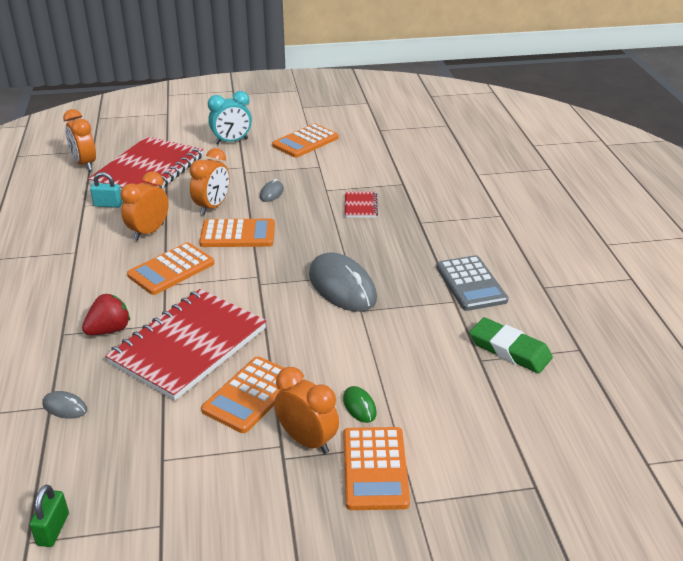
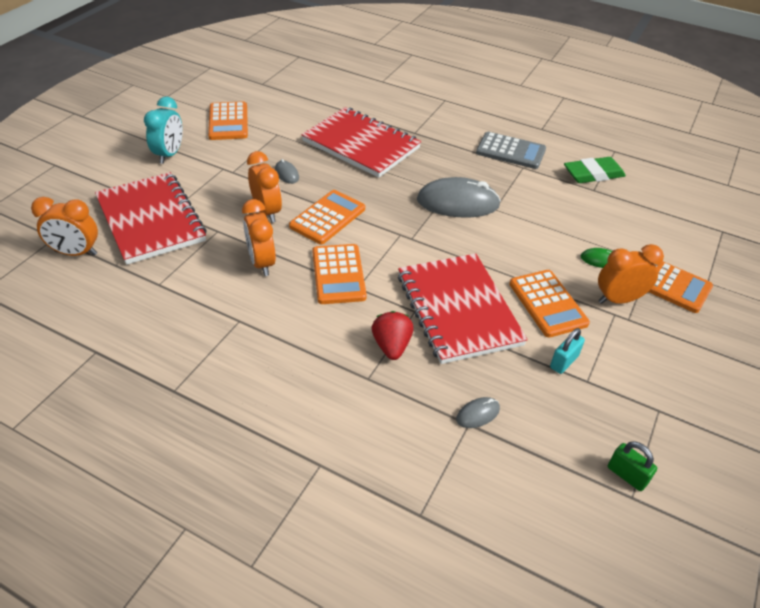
camera: 55 degrees left, 10 degrees up
turquoise padlock [90,172,123,208] -> turquoise padlock moved to [550,328,585,374]
red notebook [345,191,378,218] -> red notebook [301,107,421,178], size x2.35

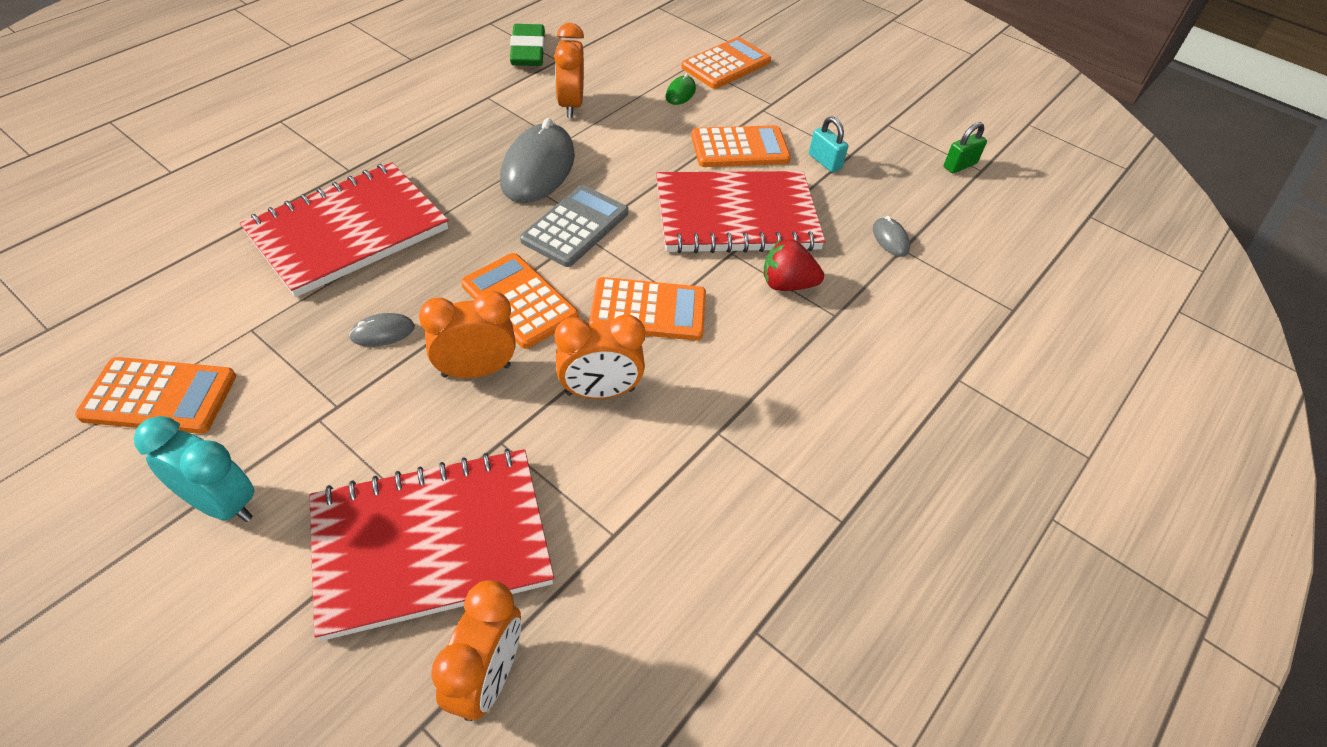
camera: 80 degrees left, 5 degrees up
grey calculator [476,132,546,169] -> grey calculator moved to [520,185,628,267]
orange clock [598,244,664,304] -> orange clock moved to [554,23,584,118]

